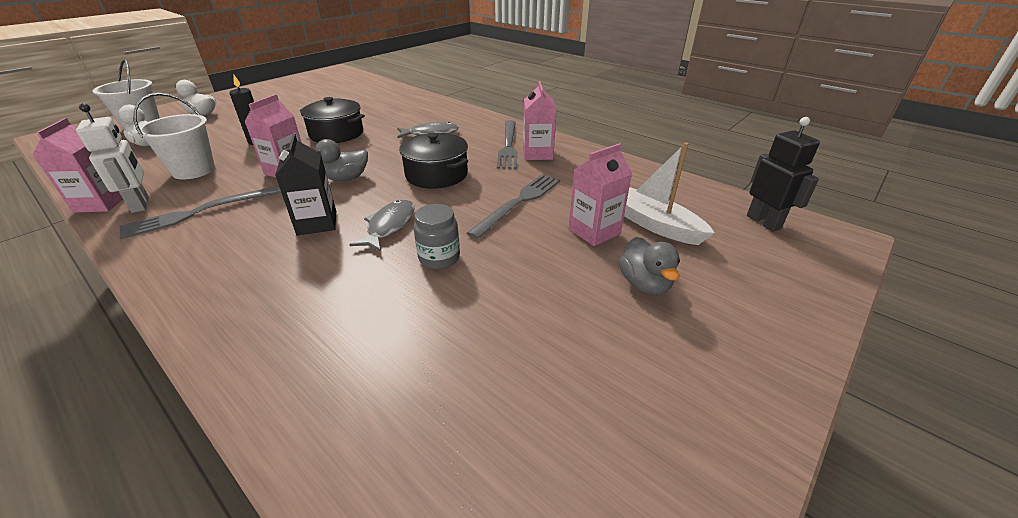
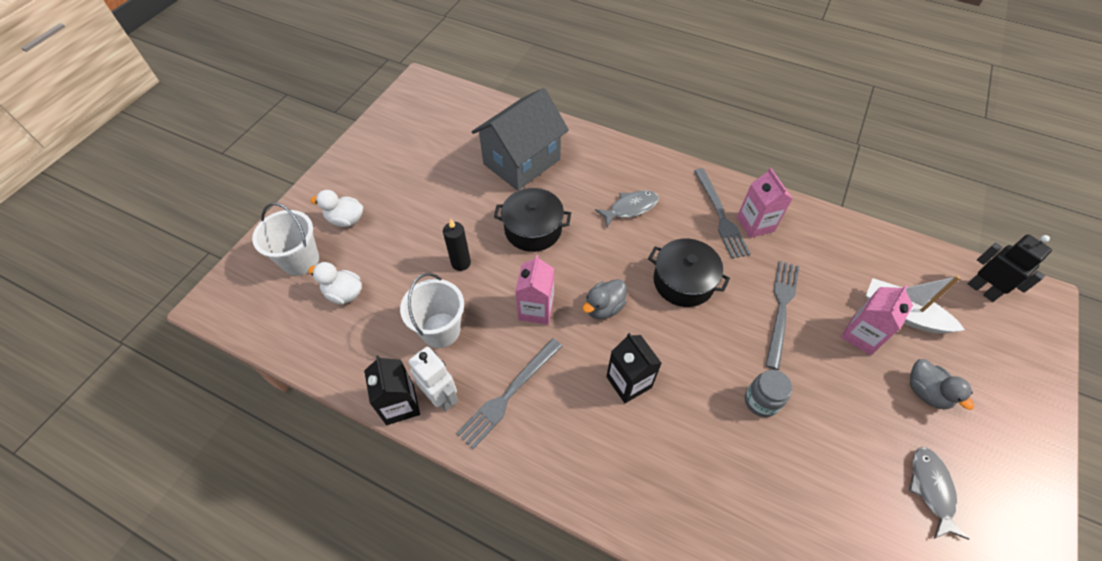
camera: 15 degrees left, 20 degrees up
pink carton [32,118,123,213] -> black carton [364,355,420,425]
grey fish [349,200,415,252] -> grey fish moved to [909,447,969,540]
none -> grey house [472,88,569,191]

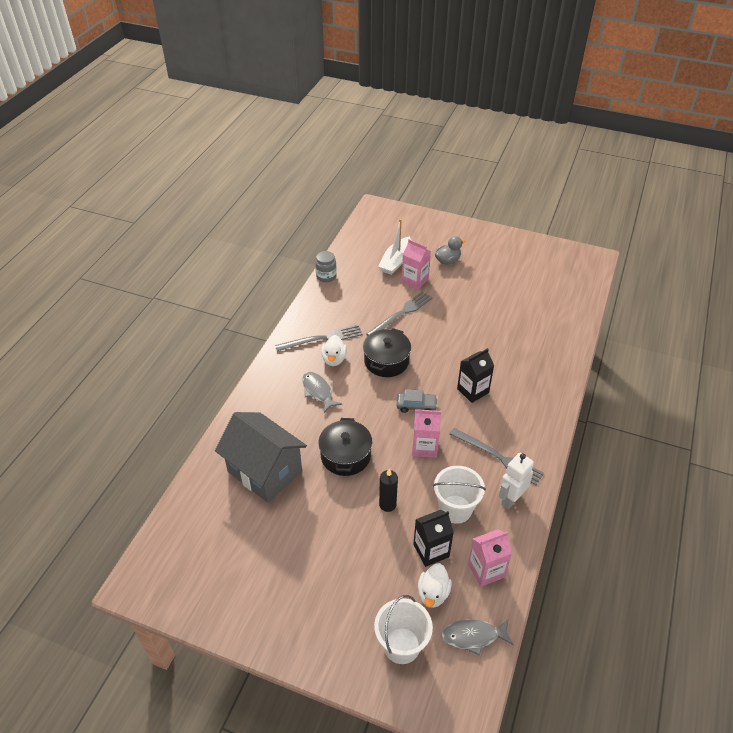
camera: 95 degrees left, 10 degrees down
white duck [310,190,363,227] -> white duck moved to [321,335,347,366]
black carton [364,355,420,425] -> black carton moved to [413,510,454,567]
grey duck [582,279,627,319] -> grey car [397,389,438,413]
pink carton [737,168,792,238] -> pink carton moved to [468,529,512,587]
grey jar [745,370,792,417] -> grey jar moved to [315,251,337,282]
grey fork [765,261,799,370] -> grey fork turned 120 degrees clockwise [367,291,433,336]
grey fish [909,447,969,540] -> grey fish moved to [441,620,514,656]
black robot [968,234,1052,302] -> none

